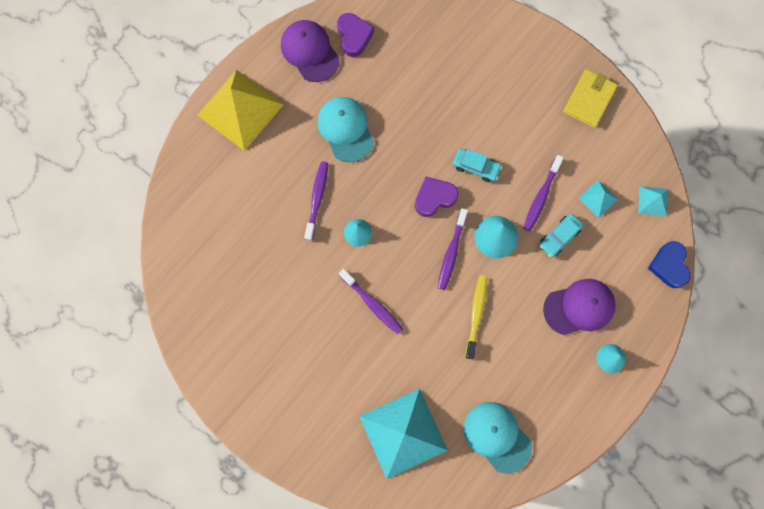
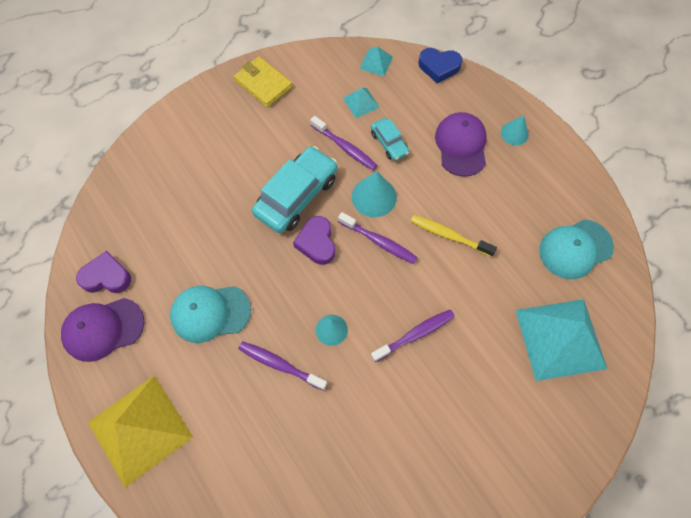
camera: 75 degrees left, 10 degrees down
turquoise car [453,149,502,182] -> turquoise car [252,146,337,233], size x1.92

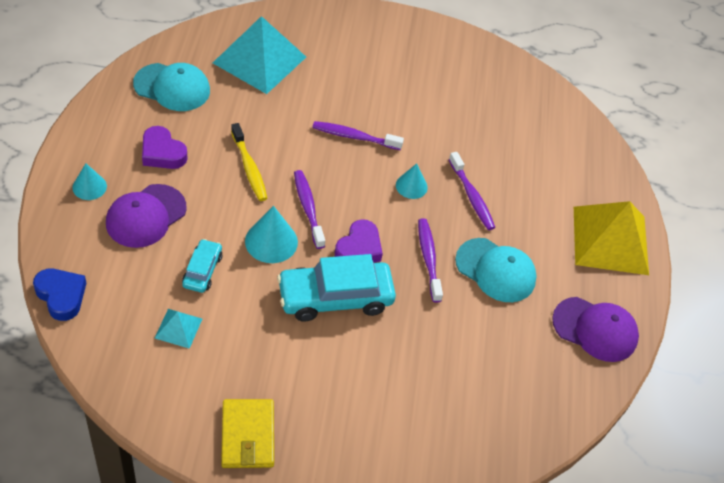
camera: 145 degrees left, 15 degrees down
purple heart [76,251,131,293] -> purple heart moved to [142,126,188,169]
purple toothbrush [310,116,378,170] -> purple toothbrush moved to [418,218,443,303]
turquoise pyramid [359,46,393,76] -> none

